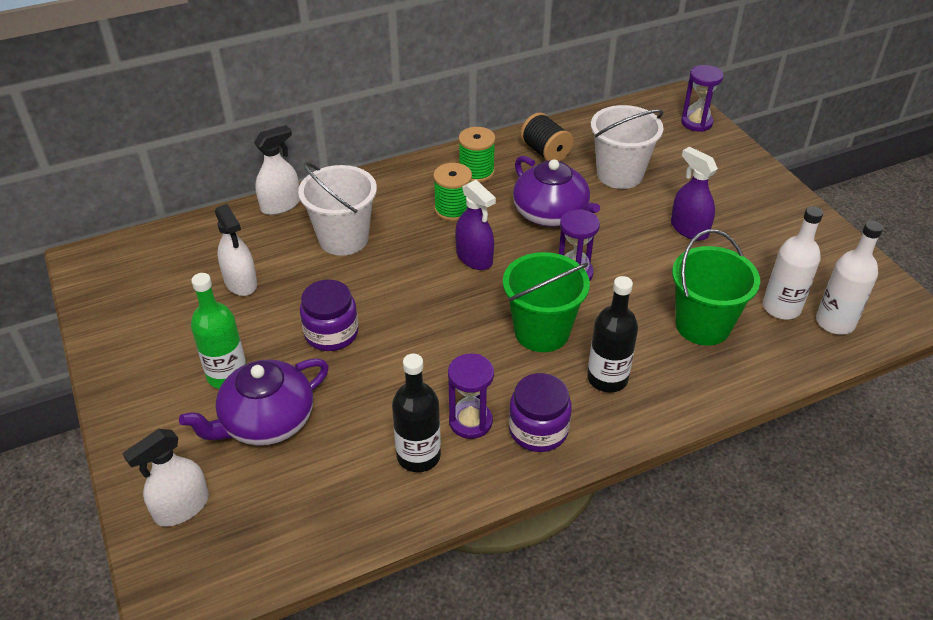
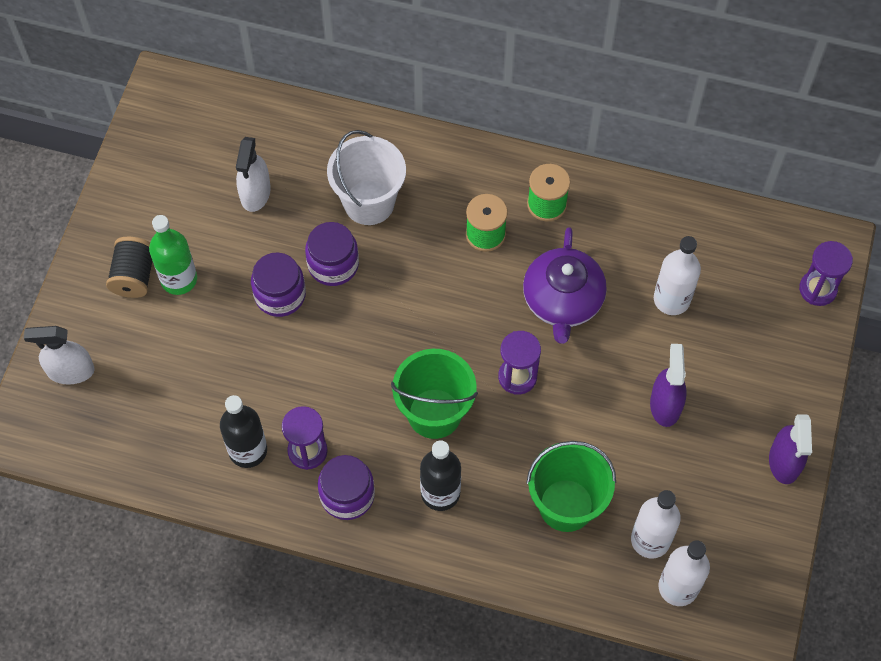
camera: 40 degrees right, 20 degrees up
purple teapot [179,358,329,446] -> none
white spray bottle [254,125,300,215] -> none
purple spray bottle [455,180,496,270] -> purple spray bottle moved to [769,414,812,484]
black spool [520,112,573,161] -> black spool moved to [106,237,152,298]
white bucket [591,105,664,189] -> white bottle [654,236,701,315]
none -> purple jar [305,222,359,286]

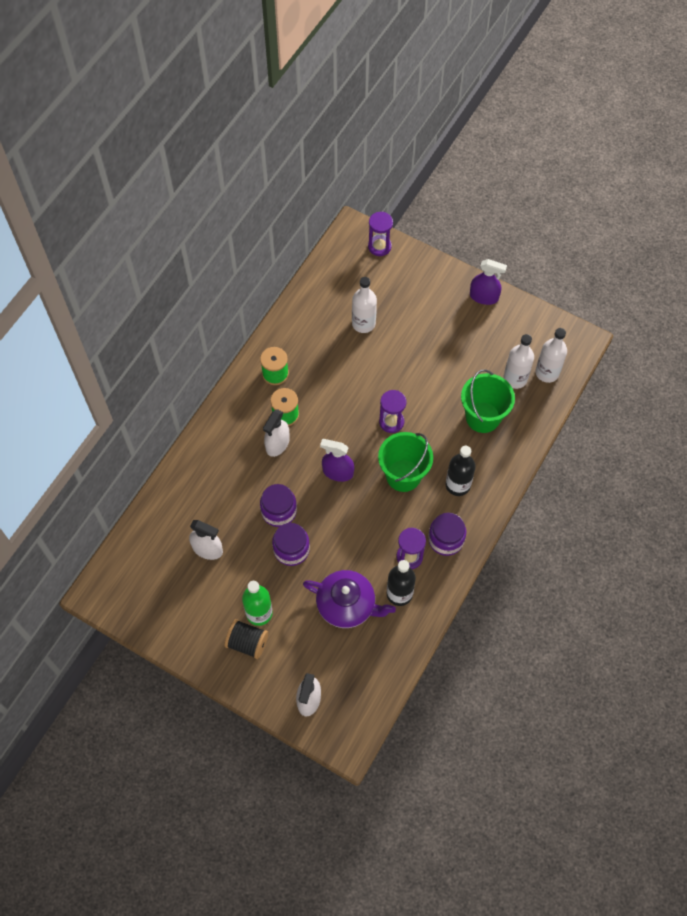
camera: 75 degrees left, 0 degrees up
white bucket [327,130,406,225] -> none
purple teapot [523,227,607,344] -> purple teapot moved to [303,570,396,628]
purple spray bottle [650,344,687,427] -> purple spray bottle moved to [320,439,354,482]
none -> white spray bottle [263,409,290,457]

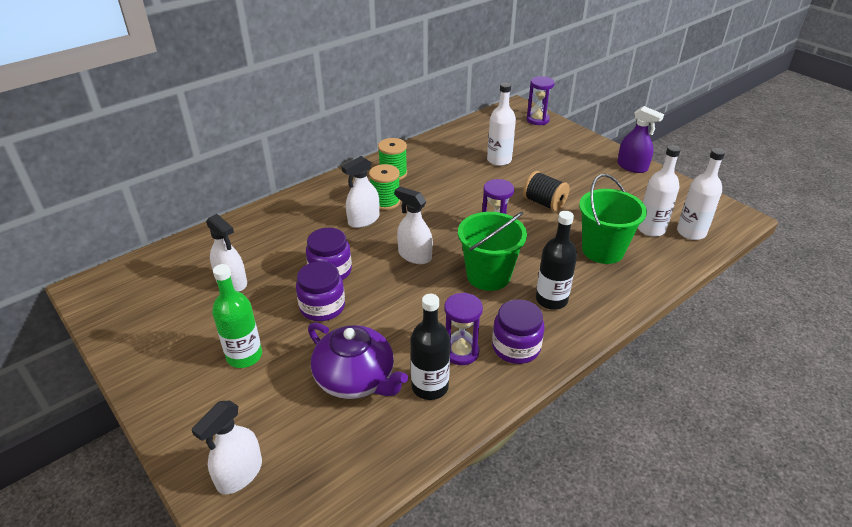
camera: 20 degrees right, 25 degrees down
black spool [225,619,268,659] -> black spool moved to [523,171,569,211]
purple spray bottle [320,439,354,482] -> white spray bottle [395,186,433,264]

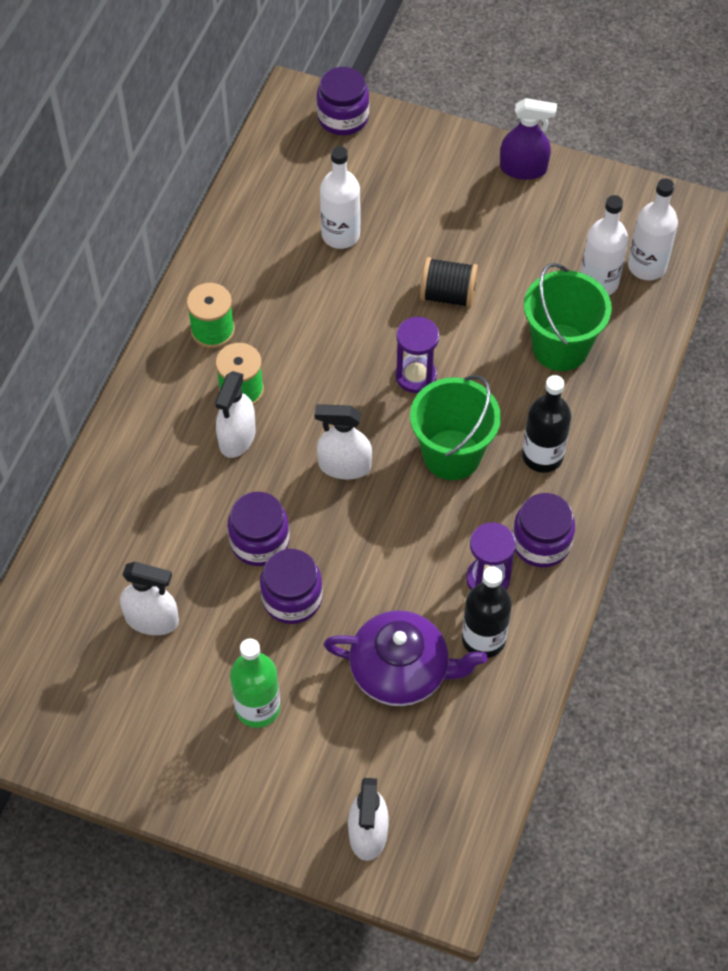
camera: 30 degrees left, 20 degrees up
purple hourglass [526,76,555,125] -> purple jar [317,67,369,135]

